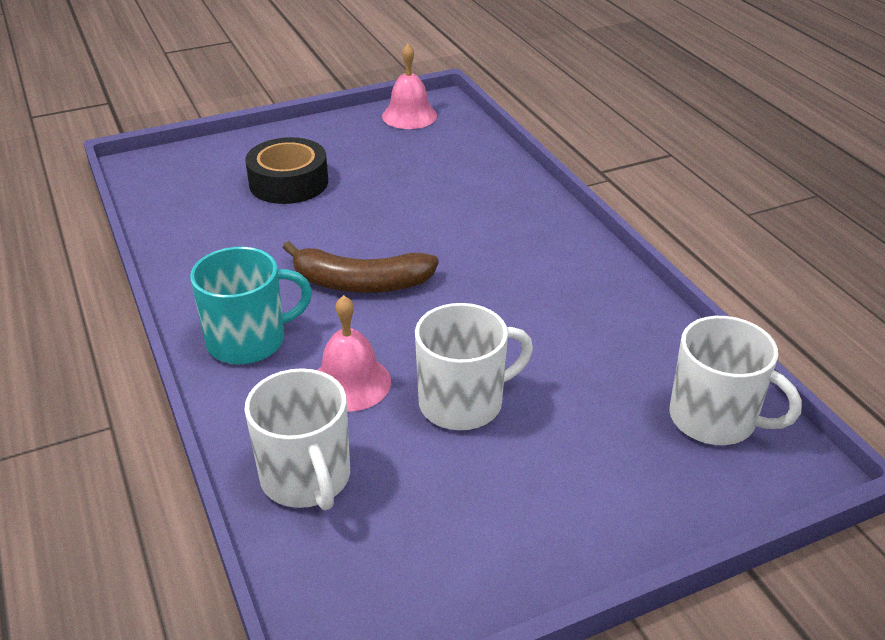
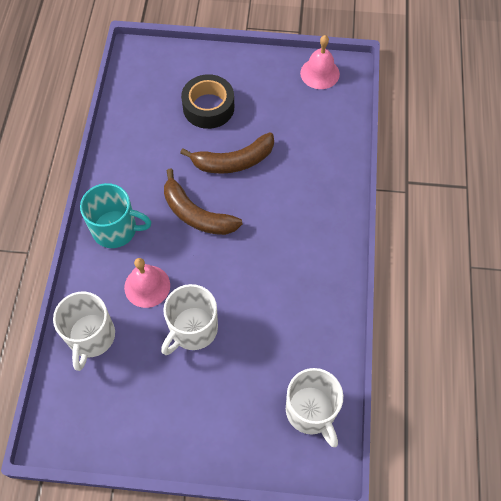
camera: 30 degrees right, 25 degrees up
white mug [415,303,533,430] -> white mug turned 120 degrees clockwise [161,284,218,355]
none -> brown banana [180,132,274,174]

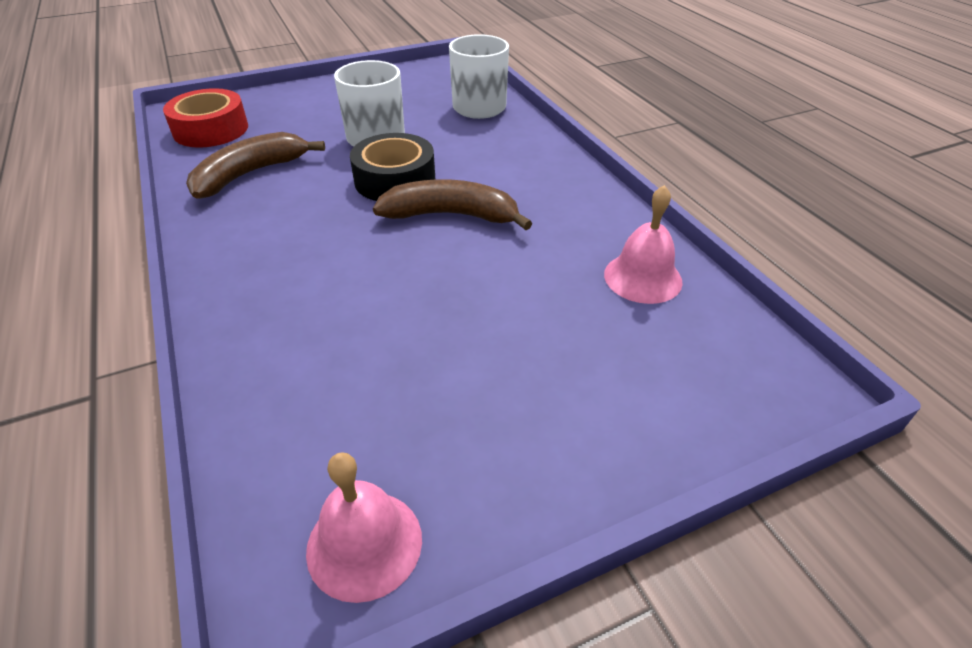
camera: 150 degrees right, 20 degrees down
turquoise mug [80,183,151,248] -> none
pink bell [124,258,170,308] -> pink bell moved to [604,185,683,304]
brown banana [180,132,274,174] -> brown banana moved to [186,132,325,199]
black tape [181,74,234,129] -> black tape moved to [350,133,435,201]
white mug [286,368,343,447] -> red tape [163,88,248,147]

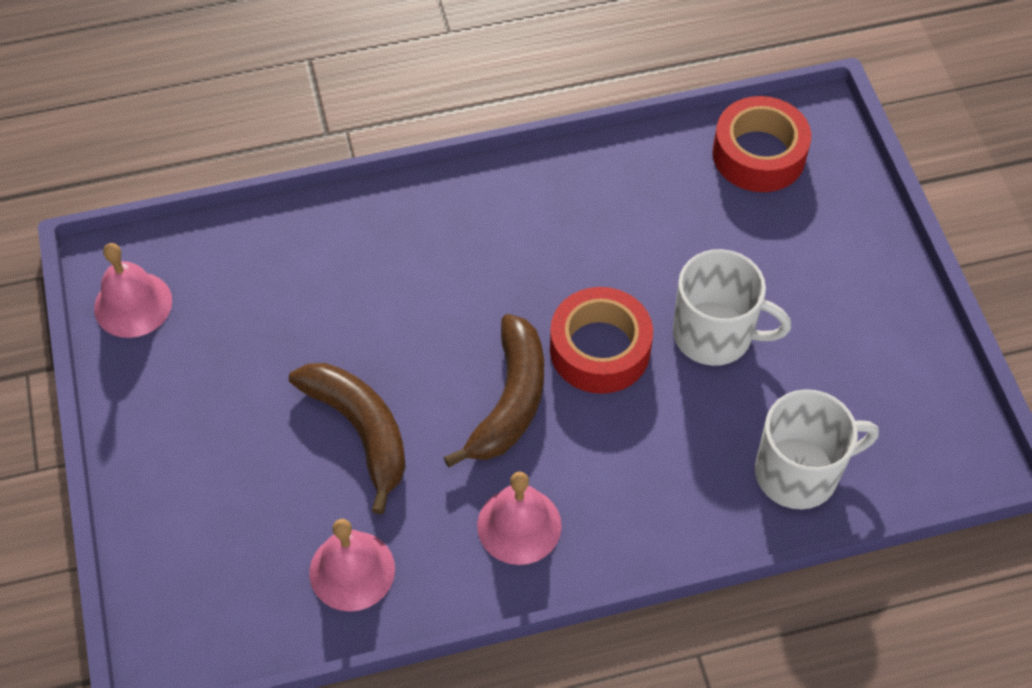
camera: 100 degrees right, 15 degrees up
brown banana [186,132,325,199] -> brown banana moved to [289,363,406,515]
black tape [350,133,435,201] -> red tape [550,287,653,394]
none -> pink bell [477,472,562,565]

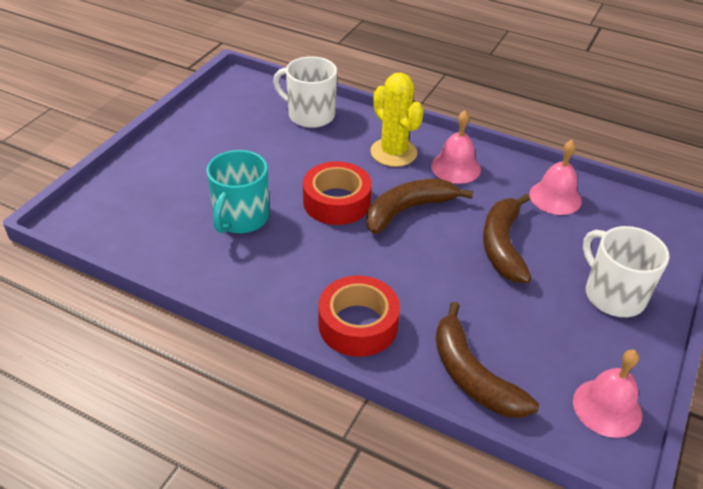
camera: 140 degrees left, 15 degrees down
white mug [673,249,791,366] -> white mug moved to [583,226,670,317]
red tape [712,96,811,192] -> red tape moved to [318,275,400,357]
none -> turquoise mug [206,150,269,233]
none -> yellow cactus [370,72,424,167]
none -> brown banana [436,302,539,418]

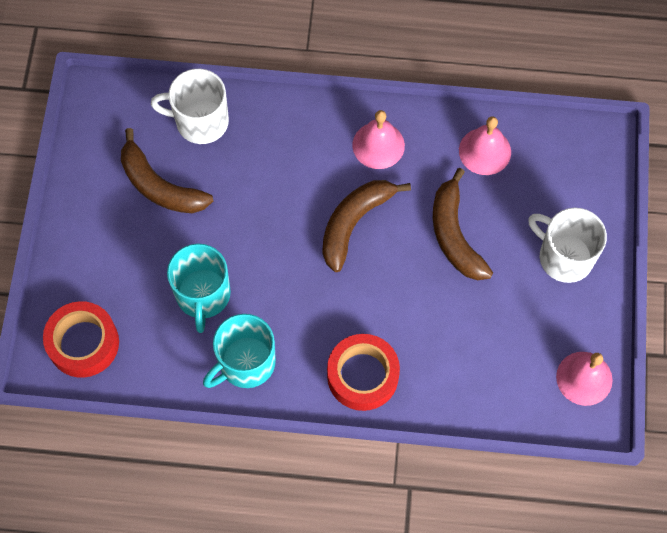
camera: 20 degrees left, 25 degrees up
red tape [303,161,372,225] -> red tape moved to [43,301,119,378]
yellow cactus [370,72,424,167] -> none
brown banana [436,302,539,418] -> brown banana moved to [121,128,213,213]
none -> turquoise mug [203,314,276,388]

